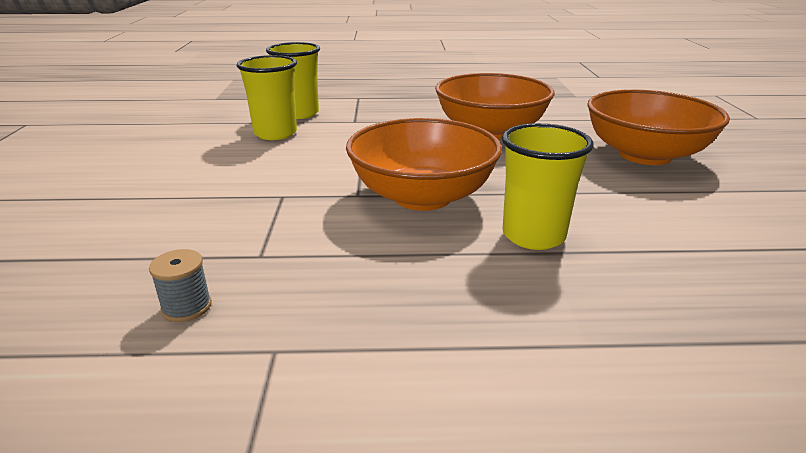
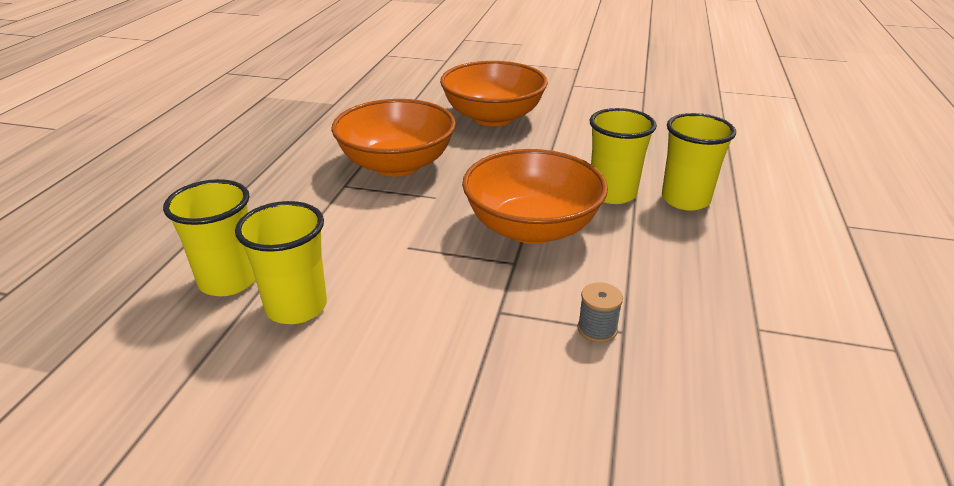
camera: 75 degrees left, 5 degrees up
grey spool [149,249,212,322] -> grey spool moved to [577,282,623,343]
none -> yellow cup [662,113,736,211]

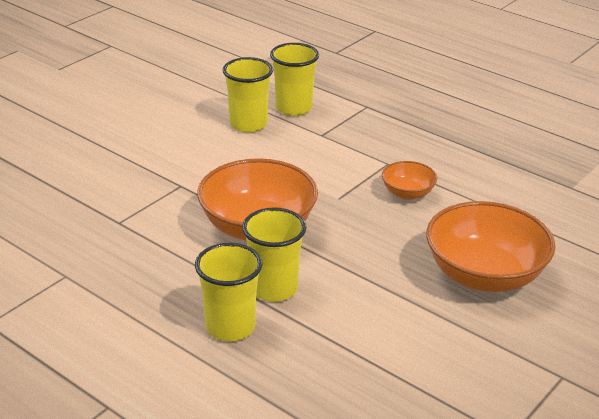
camera: 115 degrees right, 0 degrees up
orange bowl [331,99,456,177] -> orange bowl [382,161,437,200], size x0.49
grey spool [577,282,623,343] -> none

